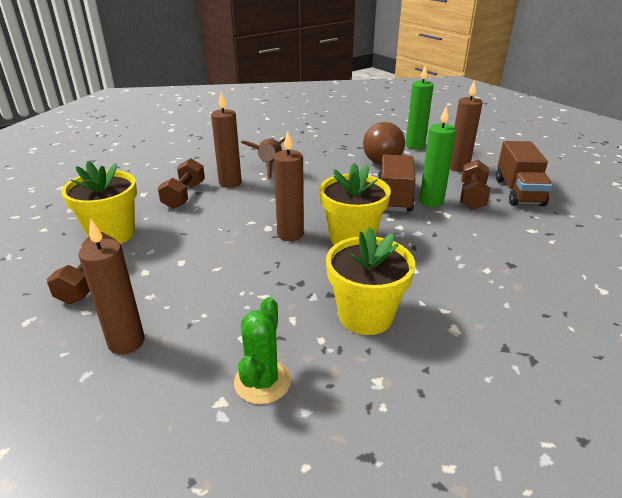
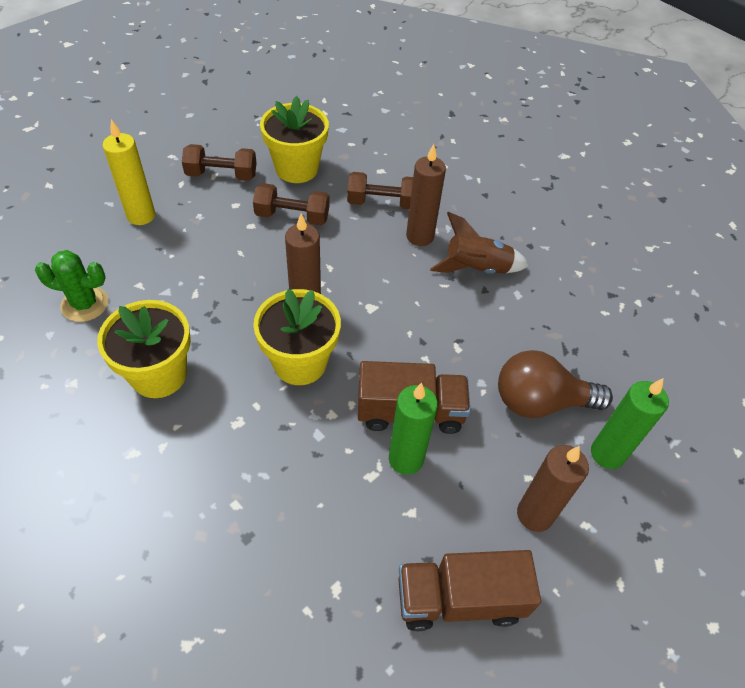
camera: 80 degrees right, 20 degrees up
brown candle [78,219,145,355] -> yellow candle [103,119,155,225]
brown dumbbell [460,160,490,210] -> brown dumbbell moved to [253,183,329,226]

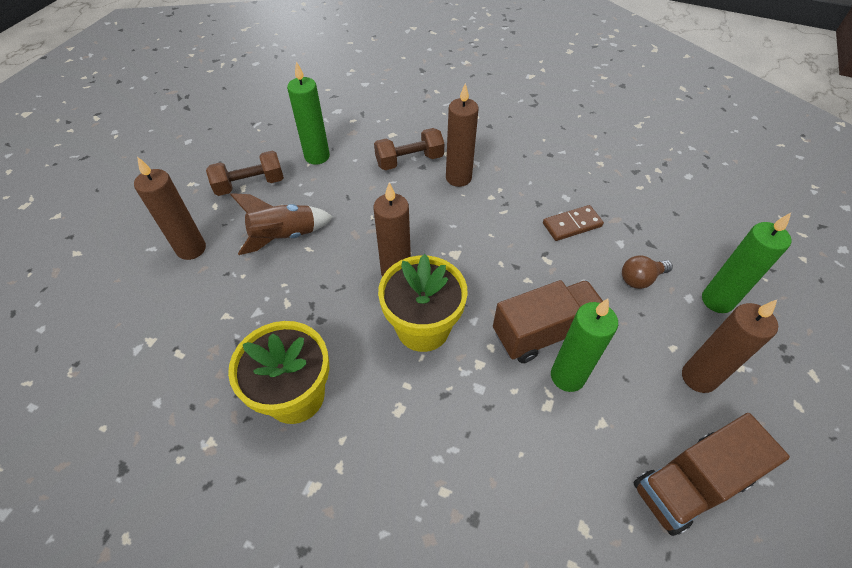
camera: 20 degrees left, 0 degrees up
green cactus [35,250,108,322] -> none
yellow candle [103,119,155,225] -> brown candle [134,157,206,260]
brown dumbbell [253,183,329,226] -> none
yellow flower pot [260,96,329,183] -> green candle [287,61,330,165]
brown rocket [430,212,529,274] -> brown rocket moved to [230,193,333,255]
brown light bulb [498,350,613,418] -> brown light bulb [622,255,673,289], size x0.54
none -> brown domino [543,205,604,241]

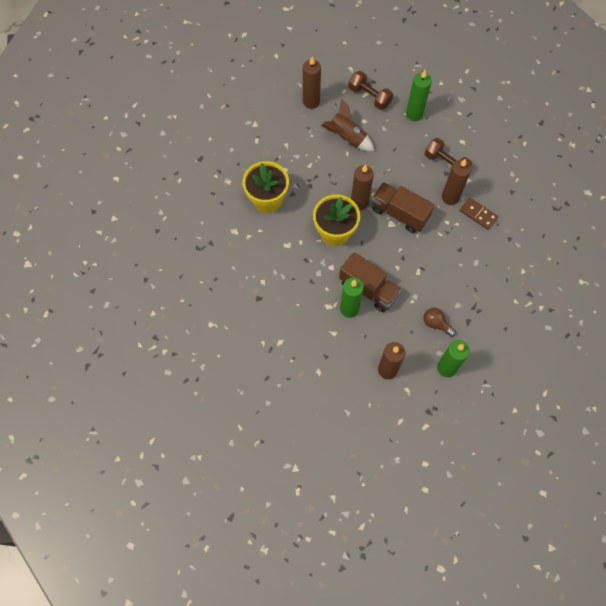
camera: 60 degrees right, 15 degrees up
brown domino [543,205,604,241] -> brown domino moved to [460,198,498,230]
brown truck [634,413,790,536] -> brown truck moved to [372,182,434,233]

